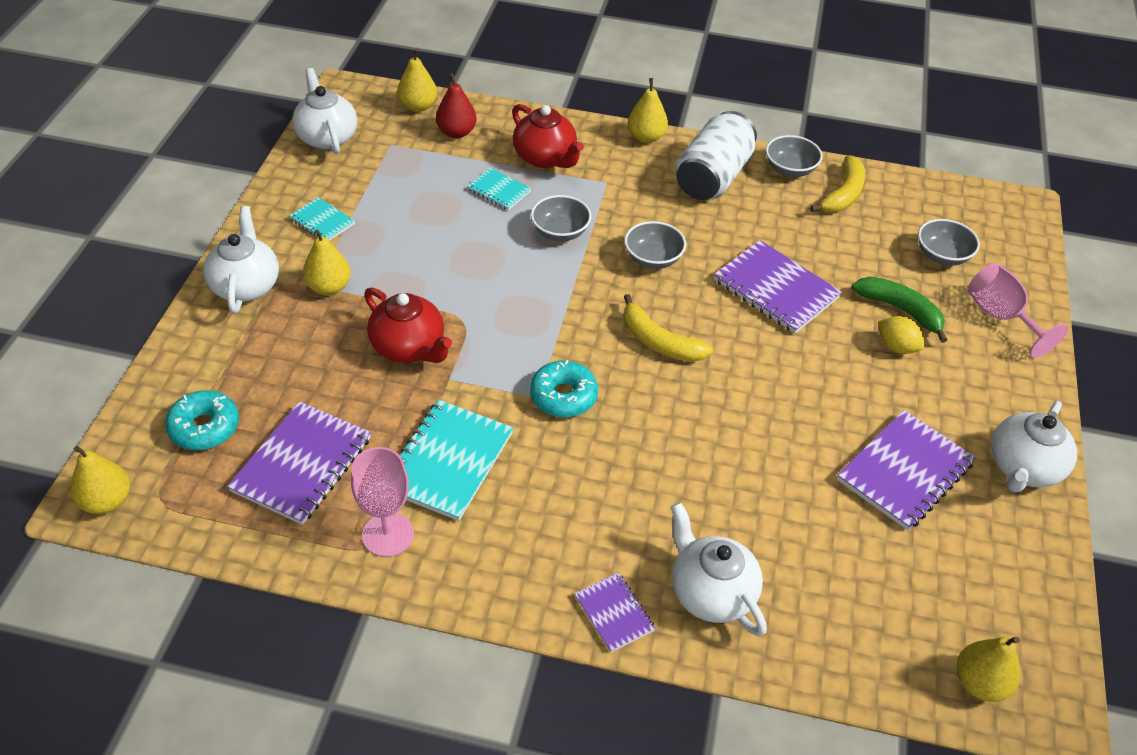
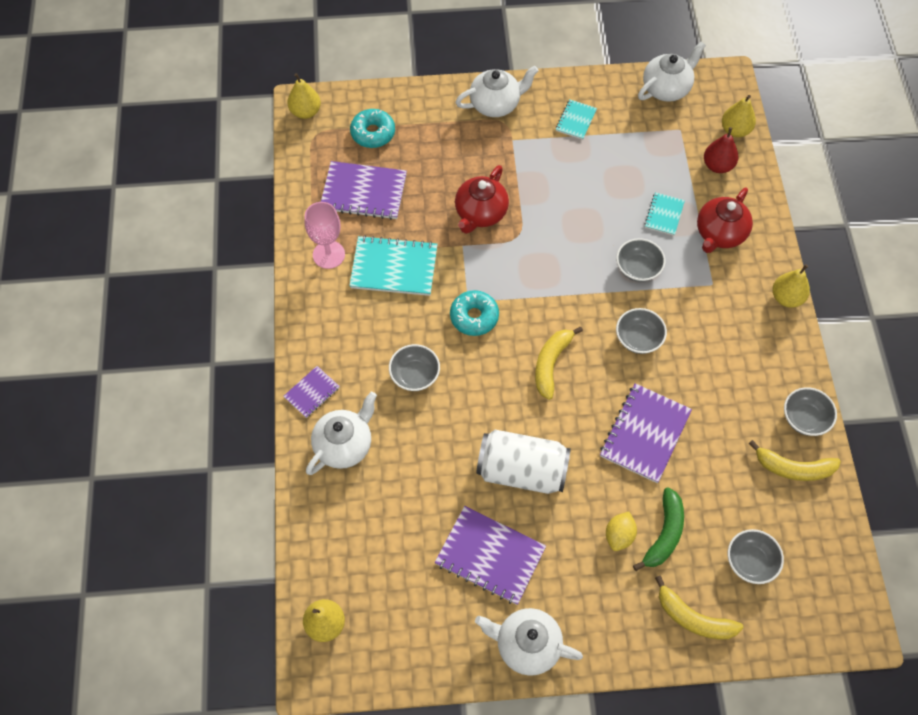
camera: 75 degrees right, 15 degrees up
yellow pear [303,230,351,295] -> none
white can [675,111,757,200] -> white can moved to [476,430,571,494]
pink goblet [968,263,1068,358] -> yellow banana [655,576,744,639]
none -> grey bowl [389,344,440,391]

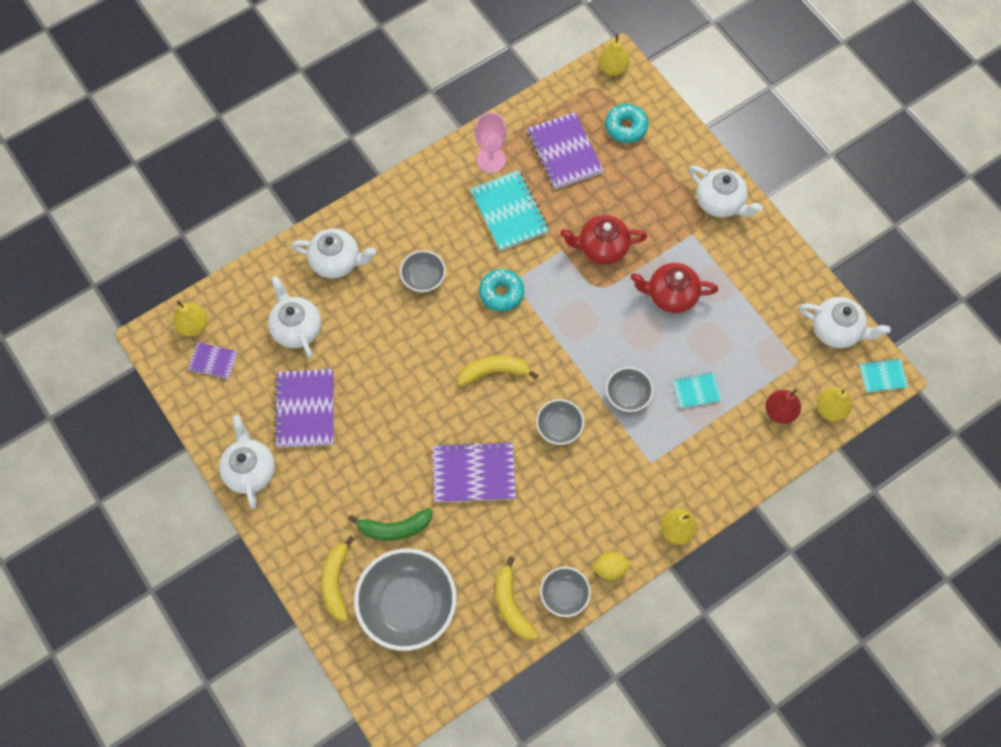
camera: 60 degrees right, 5 degrees up
purple notebook [283,366,340,418] -> purple notebook moved to [188,342,238,379]
white can [476,430,571,494] -> none
turquoise notebook [556,100,597,140] -> turquoise notebook moved to [859,358,908,393]
yellow lemon [606,511,637,551] -> yellow lemon moved to [592,552,632,580]
red teapot [697,188,753,253] -> red teapot moved to [631,263,718,313]
grey bowl [728,529,784,584] -> grey bowl [354,548,457,651], size x1.99
none -> white teapot [268,276,321,359]

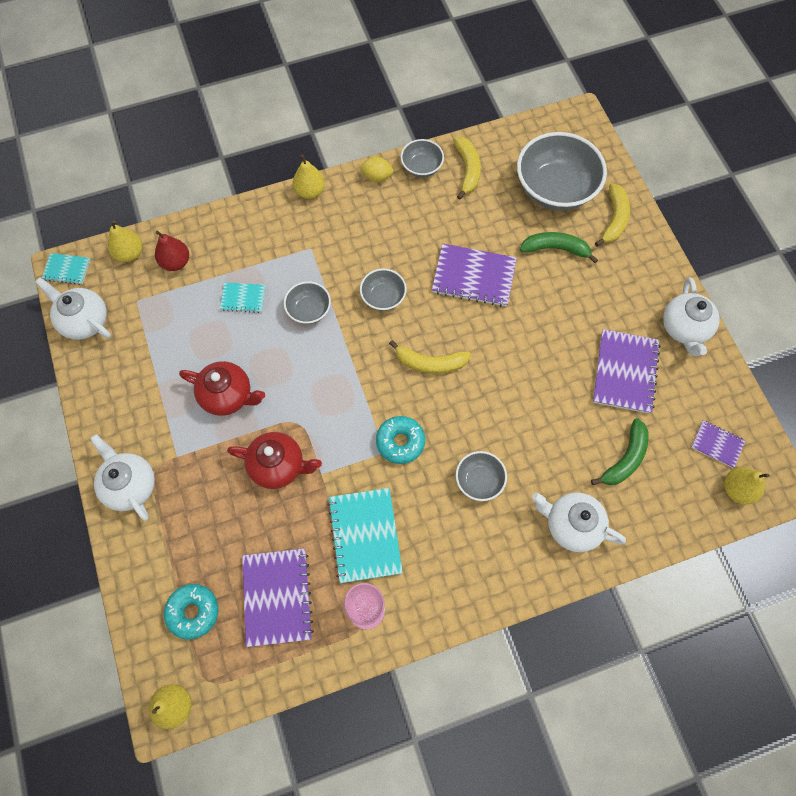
camera: 165 degrees left, 0 degrees up
white teapot [268,276,321,359] -> green banana [591,418,649,485]

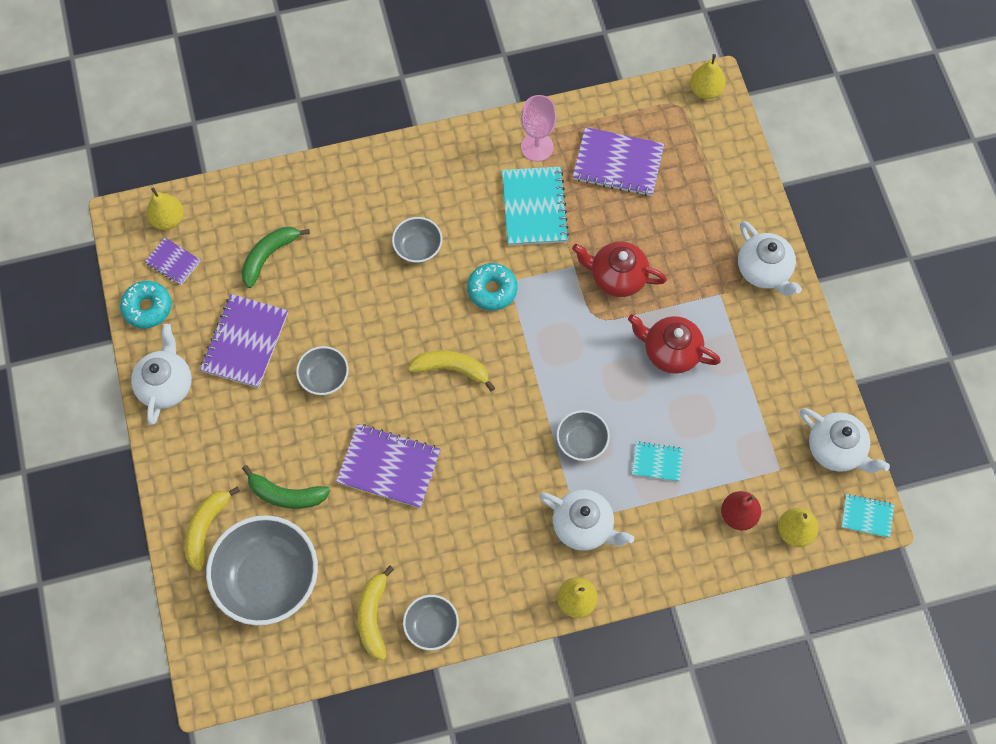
camera: 175 degrees left, 0 degrees up
turquoise donut [164,584,218,640] -> turquoise donut moved to [120,281,171,329]
purple notebook [242,548,314,647] -> purple notebook turned 75 degrees counterclockwise [573,127,664,196]
yellow lemon [359,157,394,182] -> none
grey bowl [360,269,407,311] -> grey bowl moved to [296,346,349,395]
white teapot [532,492,626,552] -> white teapot moved to [539,490,634,551]

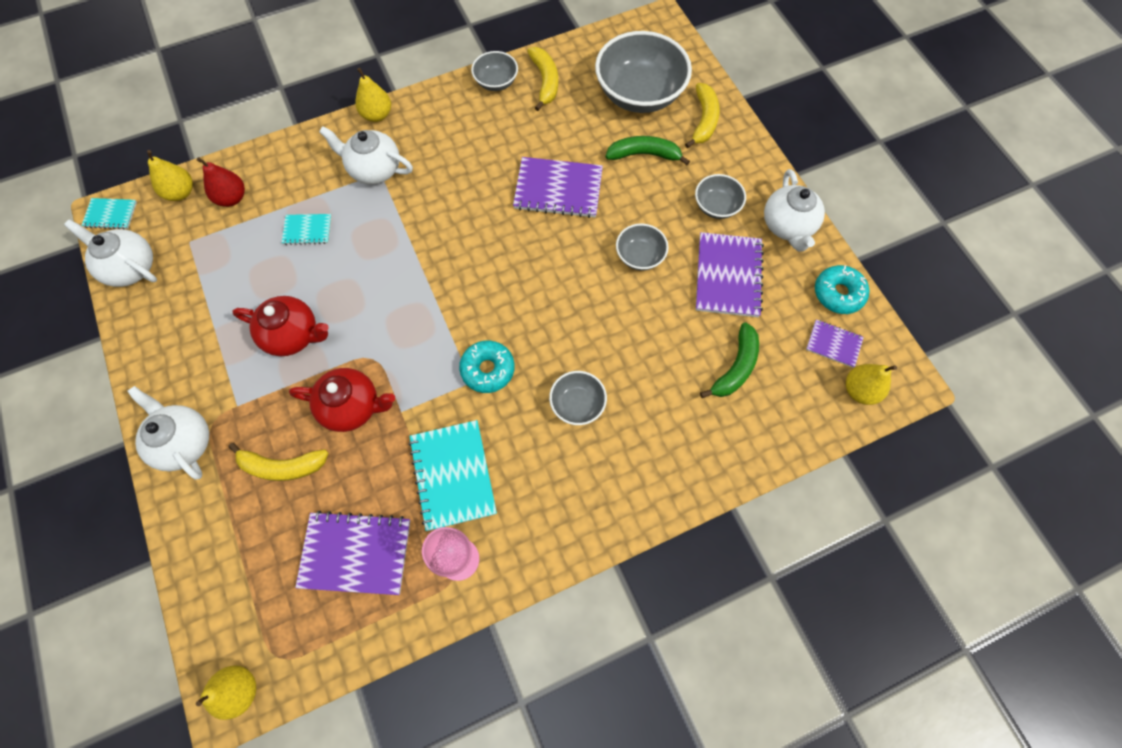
camera: 170 degrees right, 0 degrees up
yellow banana [408,351,495,391] -> yellow banana moved to [229,442,329,481]
grey bowl [556,410,610,461] -> grey bowl moved to [695,174,746,219]

